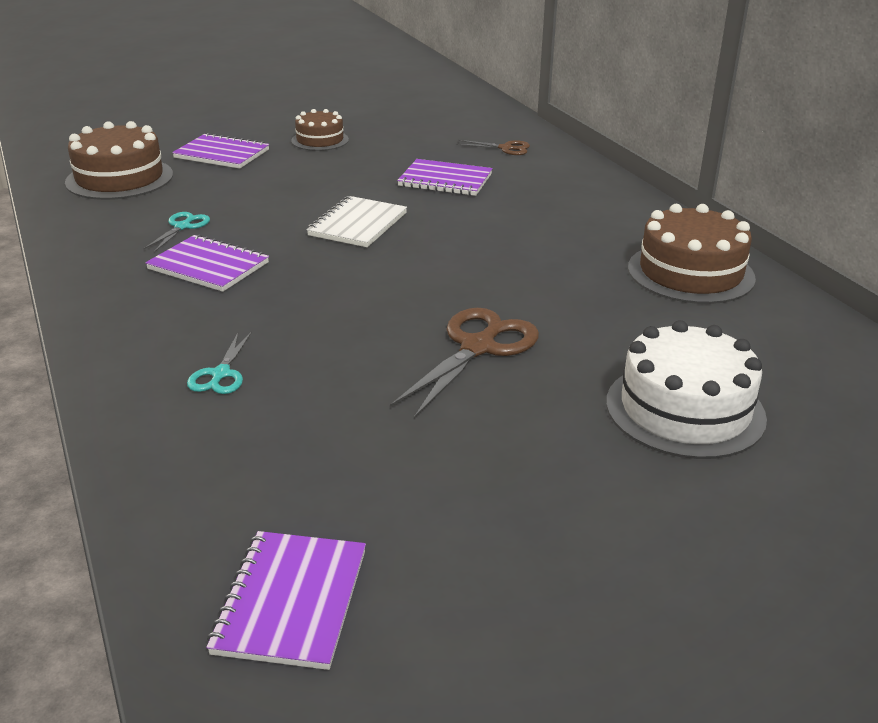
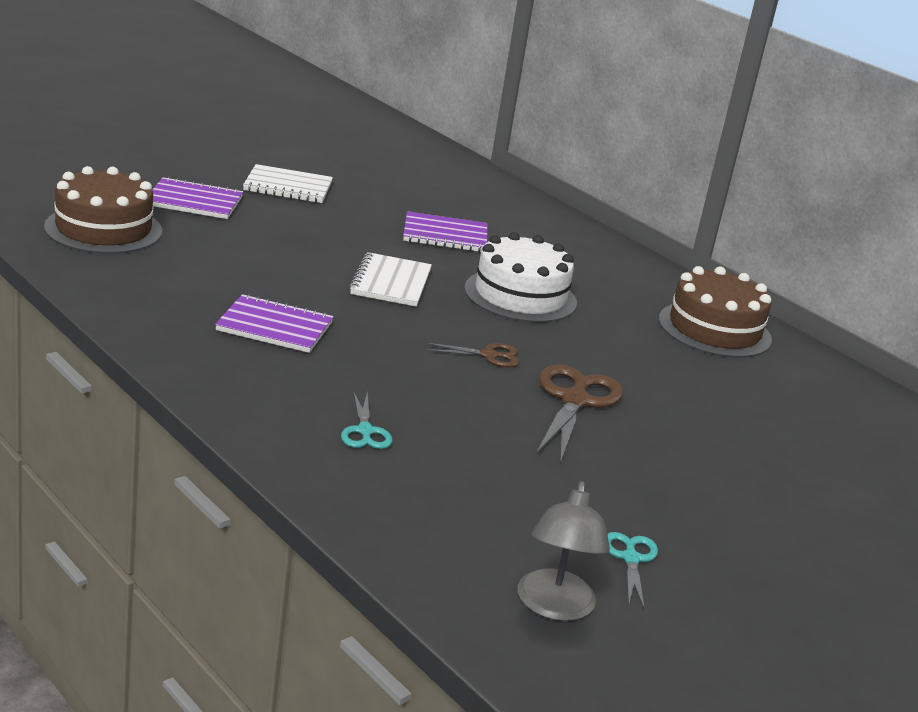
camera: 20 degrees left, 5 degrees down
turquoise scissors [143,212,210,252] -> turquoise scissors moved to [608,532,658,610]
purple notebook [206,531,366,670] -> grey lamp [518,481,610,621]
brown cake [291,109,349,151] -> white notebook [243,164,333,203]
brown scissors [456,140,530,155] -> brown scissors moved to [424,343,519,368]
white cake [606,320,767,459] -> white cake moved to [464,232,577,323]

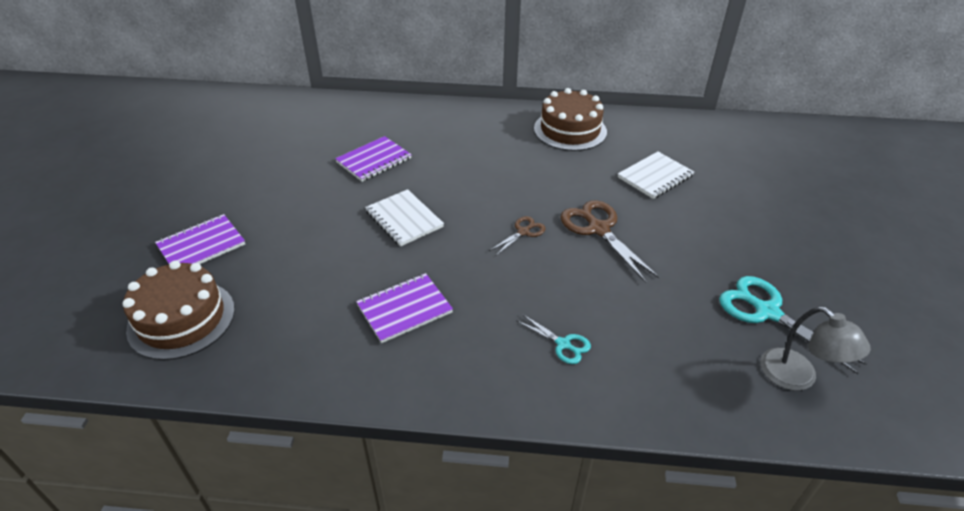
camera: 40 degrees left, 15 degrees up
white notebook [243,164,333,203] -> white notebook moved to [618,152,694,199]
white cake [464,232,577,323] -> none
turquoise scissors [608,532,658,610] -> turquoise scissors [719,276,867,374], size x1.84

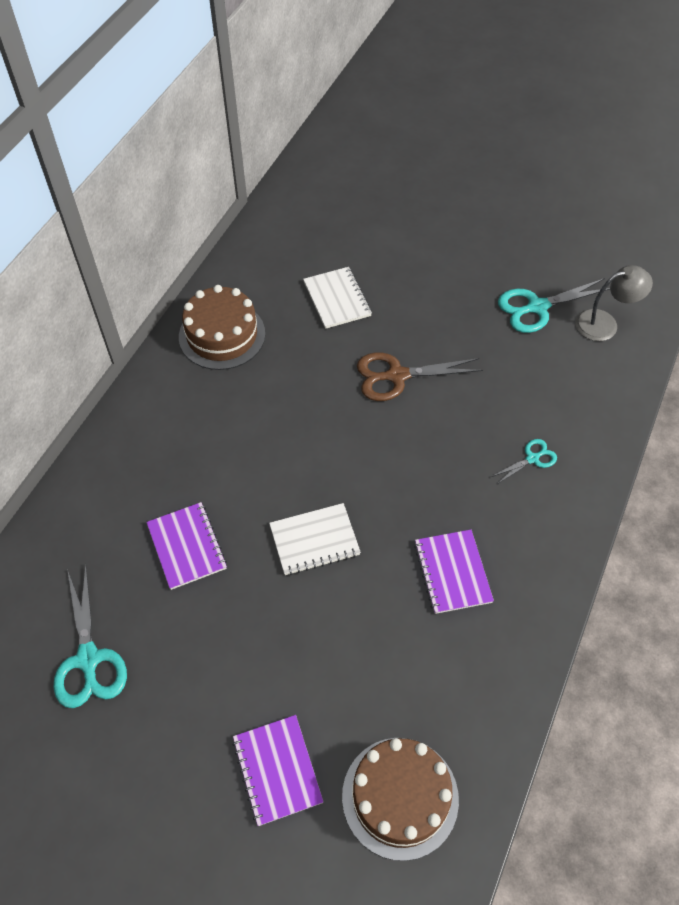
camera: 70 degrees left, 15 degrees up
brown scissors [489,216,546,256] -> none
none -> turquoise scissors [53,564,127,708]

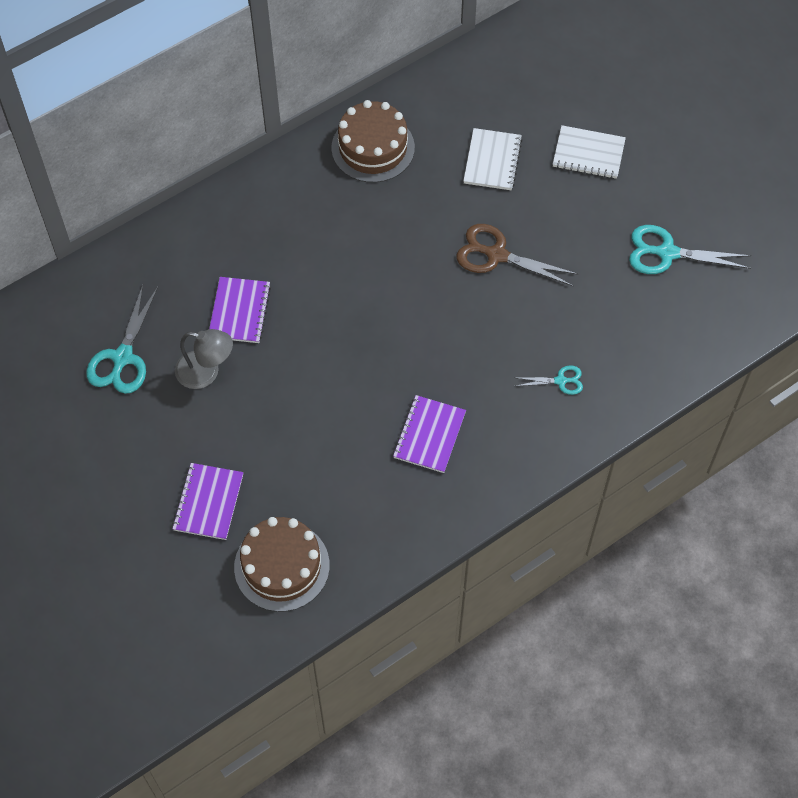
camera: 30 degrees right, 5 degrees up
white notebook [269,503,361,575] -> white notebook moved to [553,125,626,179]
grey lamp [575,265,653,341] -> grey lamp moved to [175,329,233,389]

